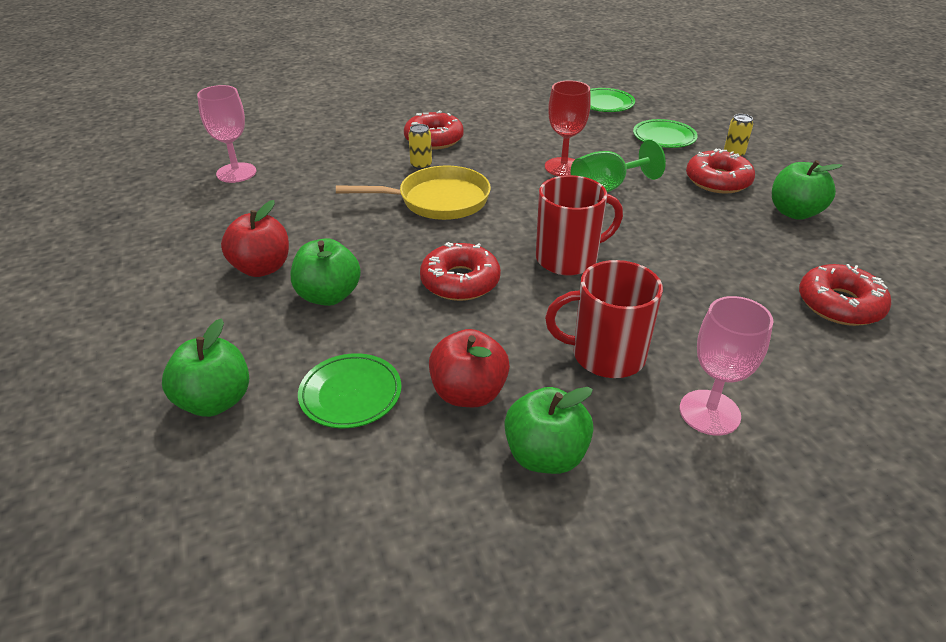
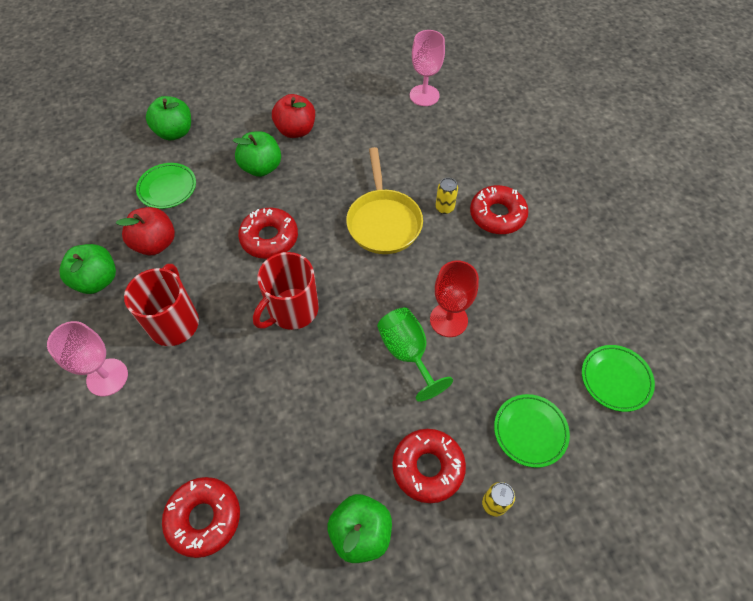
camera: 90 degrees right, 20 degrees up
red mug [536,175,623,275] -> red mug turned 60 degrees clockwise [253,252,319,330]

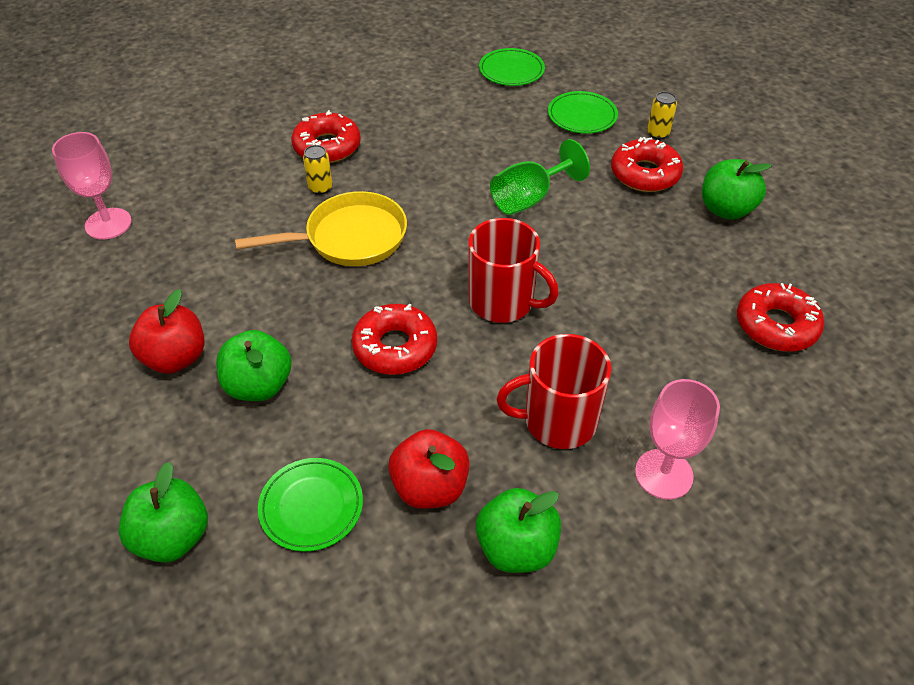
camera: 100 degrees left, 10 degrees down
red goblet [430,260,479,337] -> none

